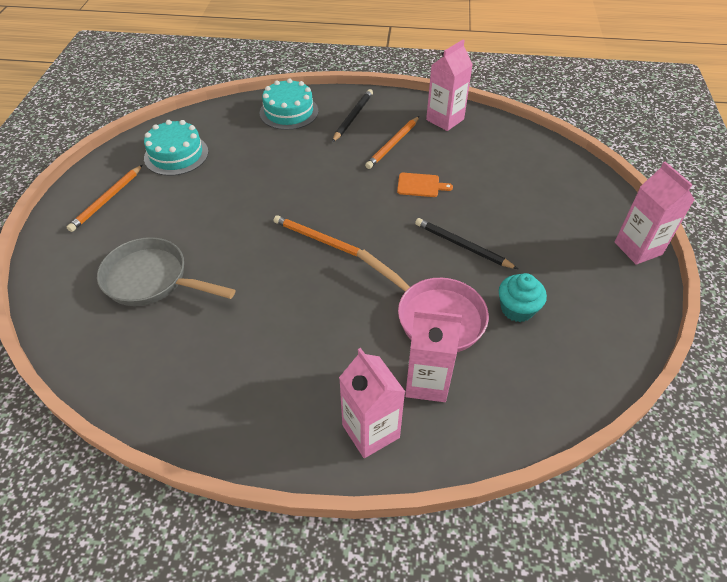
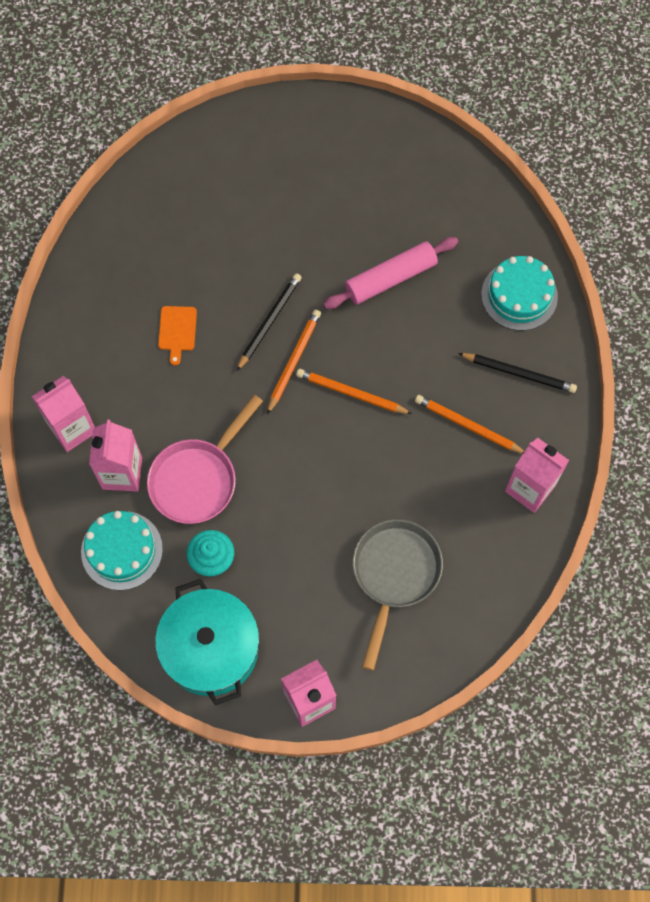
camera: 85 degrees right, 20 degrees up
orange pencil [67,165,143,232] -> orange pencil moved to [296,369,412,414]
grey pan [97,237,235,306] -> grey pan moved to [353,519,443,670]
turquoise cake [144,120,209,176] -> turquoise cake moved to [81,511,163,590]
orange cutting board [397,173,453,197] -> orange cutting board moved to [158,306,197,365]
black pencil [415,218,518,269] -> black pencil moved to [237,273,302,371]
none -> turquoise pot [155,579,259,706]
none -> pink rolling pin [323,237,458,309]

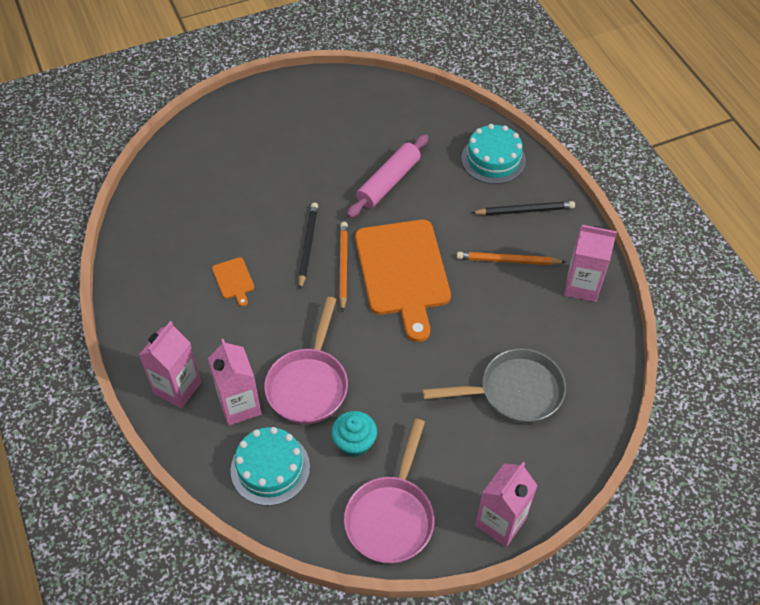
camera: 25 degrees left, 15 degrees down
turquoise pot [155,579,259,706] -> pink pan [344,419,435,564]
orange pencil [296,369,412,414] -> orange cutting board [355,220,451,342]
grey pan [353,519,443,670] -> grey pan turned 90 degrees clockwise [422,348,566,424]

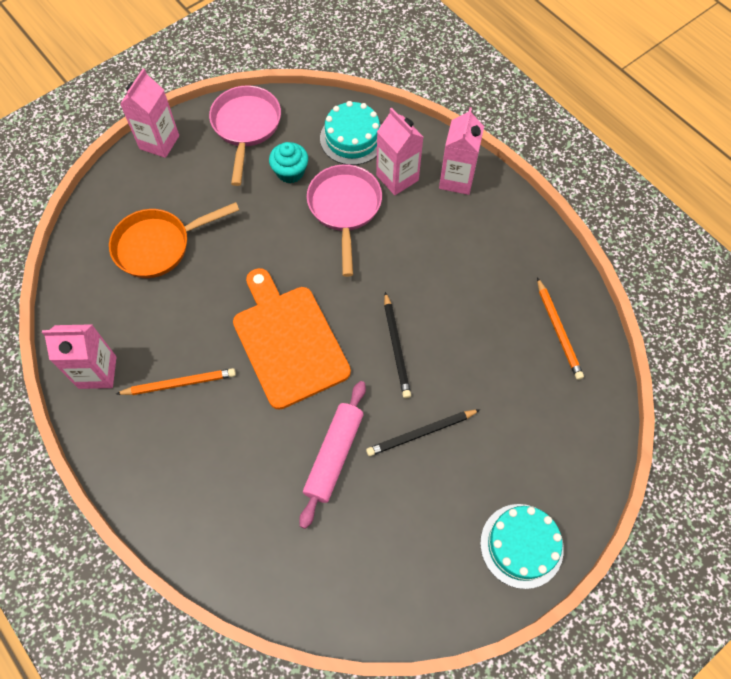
camera: 165 degrees right, 10 degrees up
orange cutting board [212,257,254,307] -> none
orange pencil [339,222,348,312] -> orange pencil moved to [537,278,584,380]
grey pan [422,348,566,424] -> orange pan [109,202,239,278]
turquoise cake [461,124,526,184] -> turquoise cake moved to [480,504,564,589]
black pencil [471,201,575,216] -> black pencil moved to [366,409,480,456]

